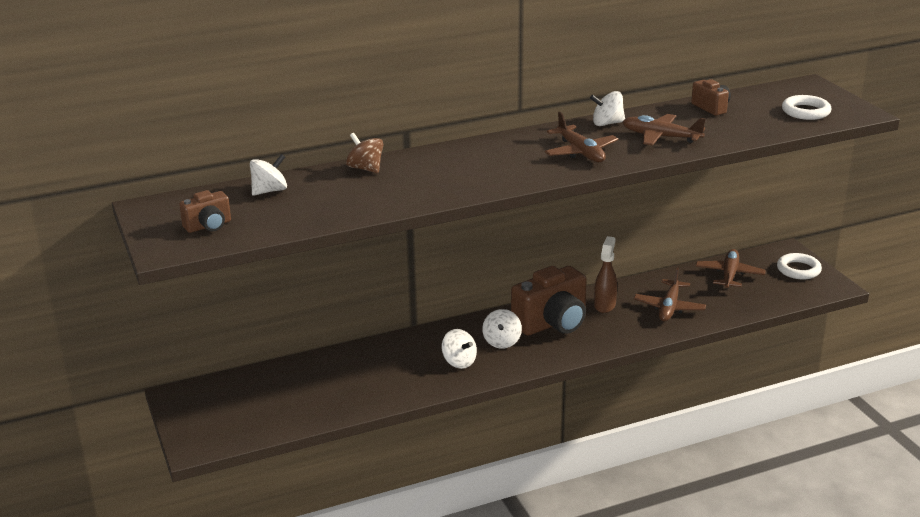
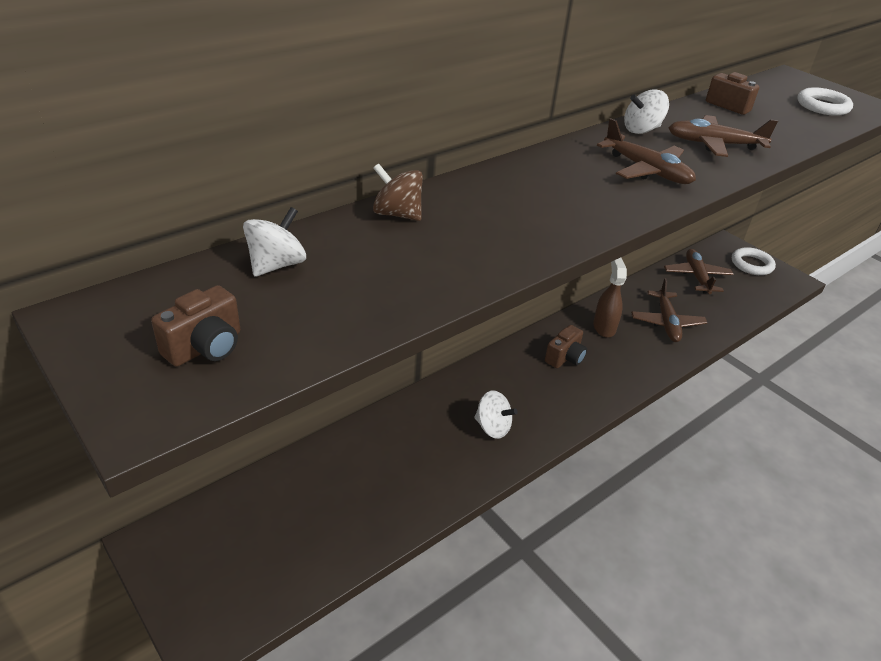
camera: 20 degrees left, 10 degrees up
white spinning top [482,309,522,349] -> none
brown camera [511,266,587,336] -> brown camera [545,325,587,368], size x0.51

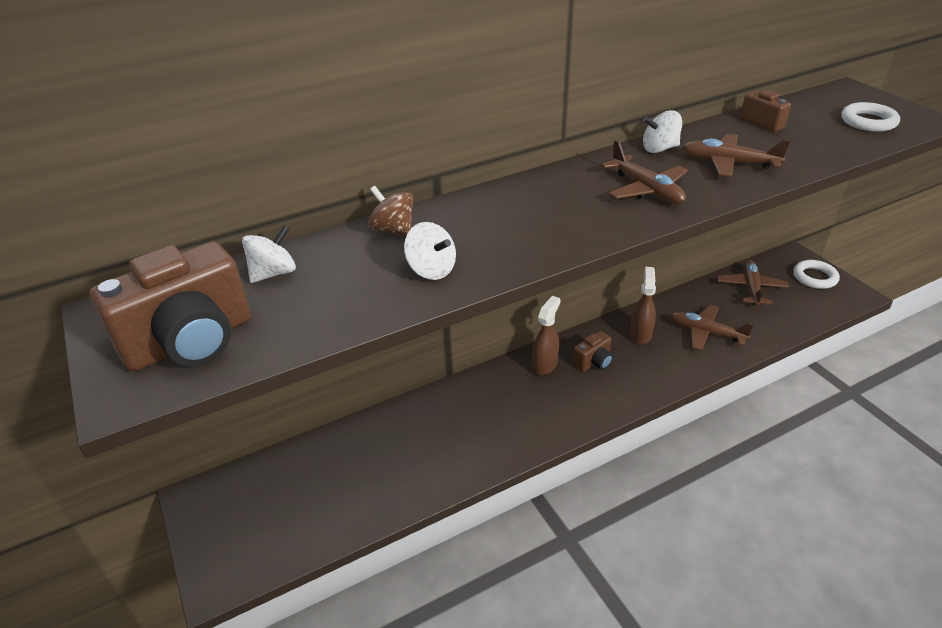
camera: 15 degrees right, 0 degrees up
brown camera [151,285,240,367] -> brown camera [89,242,251,372], size x1.98
white spinning top [474,390,518,439] -> white spinning top moved to [404,222,456,280]
brown plane [631,278,707,342] -> brown plane turned 105 degrees clockwise [670,304,754,351]
none -> brown spray bottle [532,296,561,375]

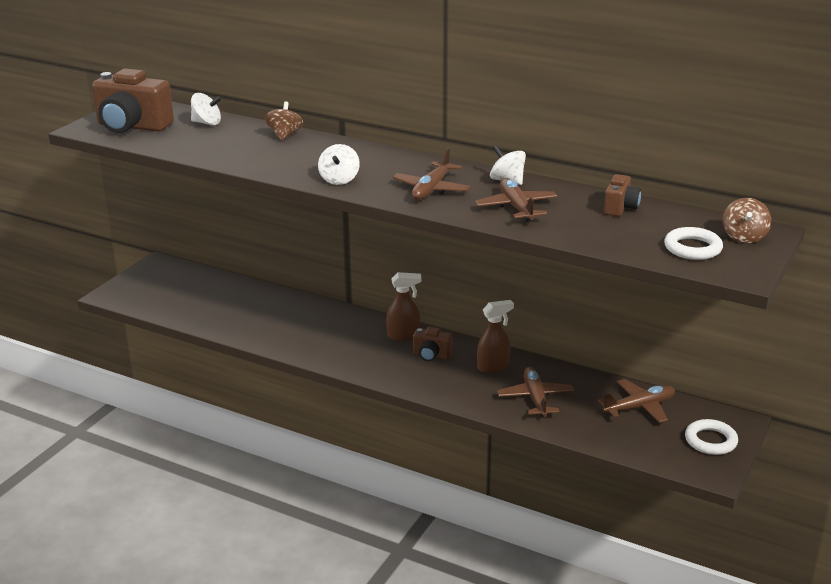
camera: 55 degrees right, 10 degrees down
white spinning top [404,222,456,280] -> white spinning top moved to [318,144,360,185]
none -> brown spinning top [723,198,771,243]

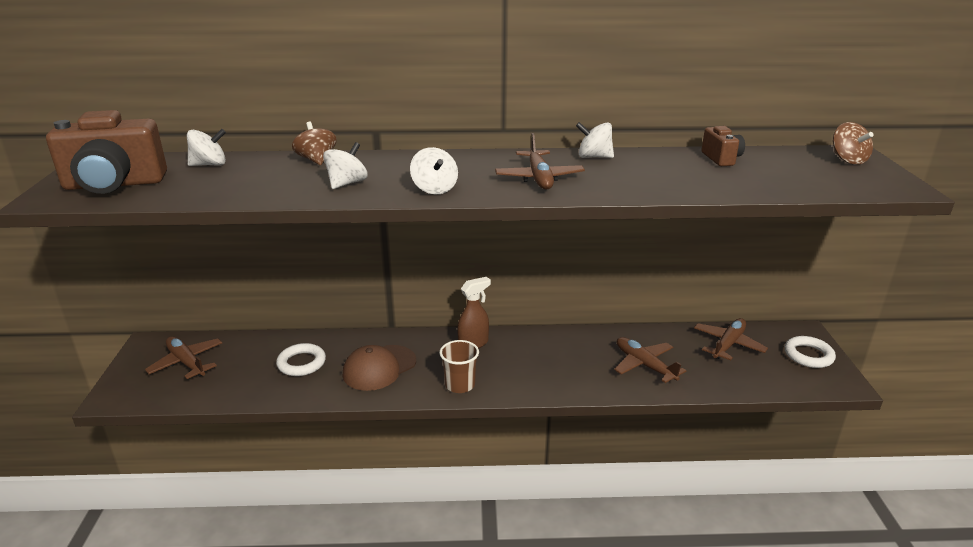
camera: 30 degrees left, 0 degrees up
brown camera [413,327,453,362] -> none
brown plane [475,178,557,222] -> brown plane moved to [145,336,222,379]
brown spray bottle [477,300,514,373] -> none
white ring [664,227,723,260] -> white ring moved to [276,343,326,376]
none -> white spinning top [323,142,368,189]
none -> brown cap [343,345,416,391]
none -> brown cup [439,340,479,393]

